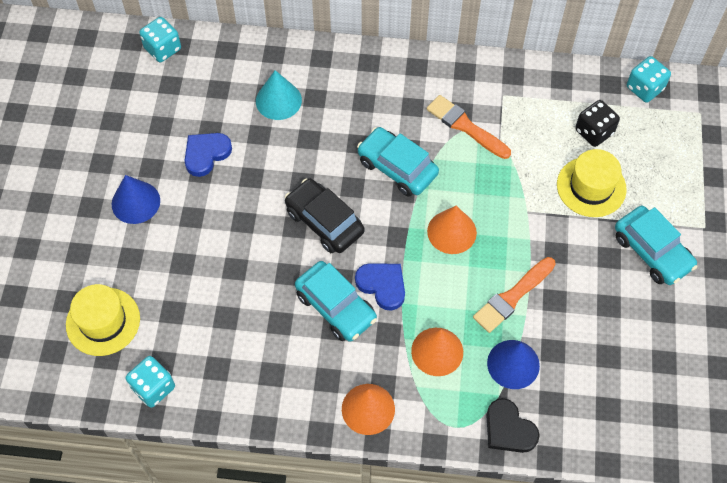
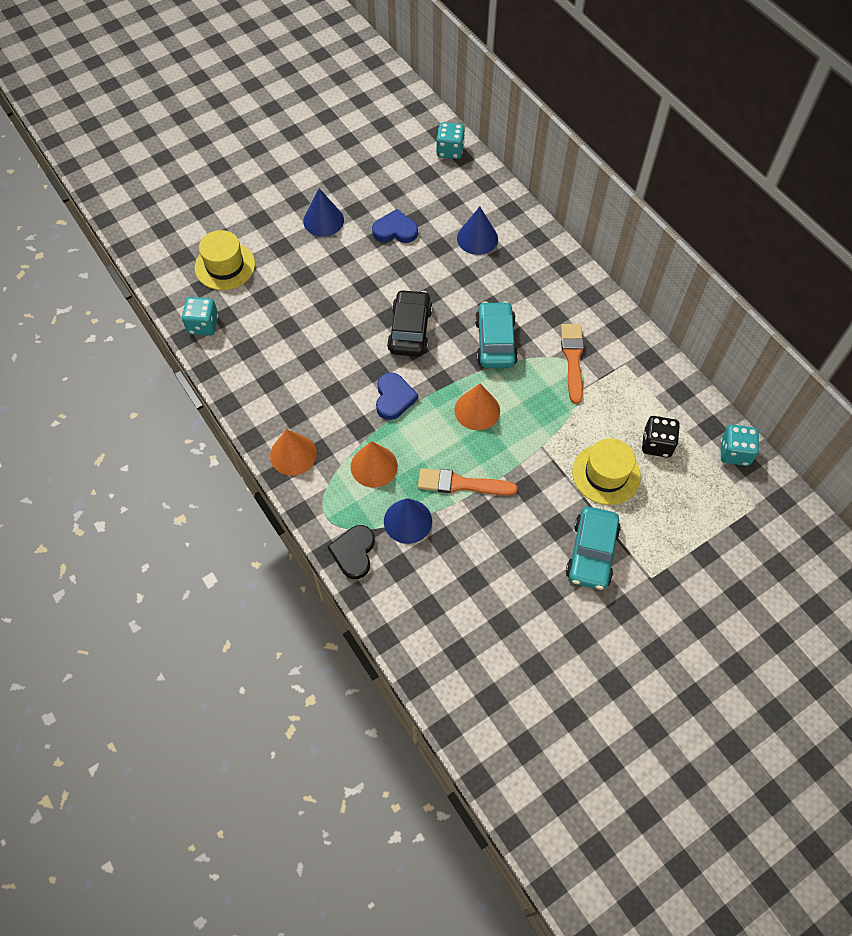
camera: 50 degrees right, 0 degrees up
turquoise cone [256,70,302,120] -> blue cone [457,207,498,255]
turquoise car [295,261,377,342] -> none

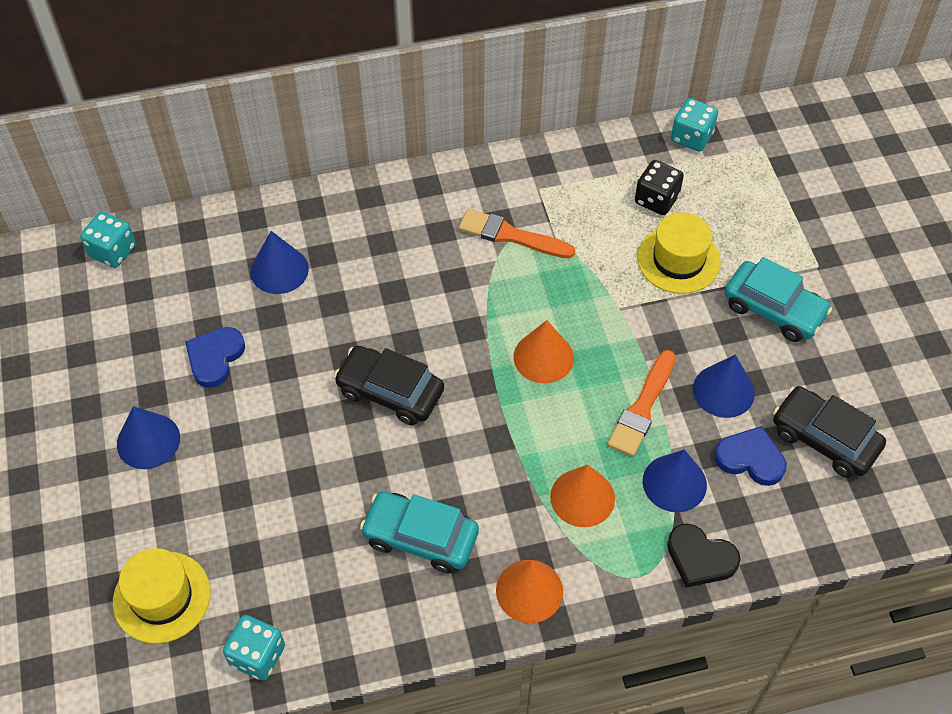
camera: 70 degrees left, 5 degrees down
blue heart [376,372,418,420] -> blue heart moved to [714,426,787,486]
turquoise car [475,301,518,368] -> turquoise car moved to [360,491,479,574]
none -> blue cone [693,355,755,418]
none -> black car [773,386,886,478]

